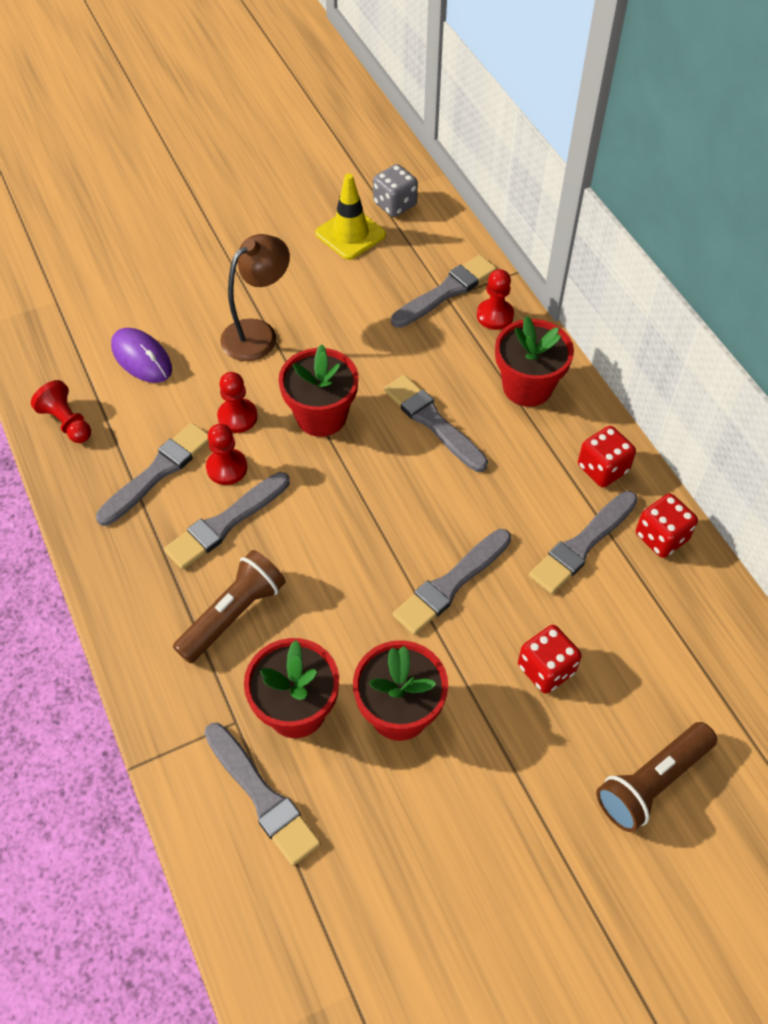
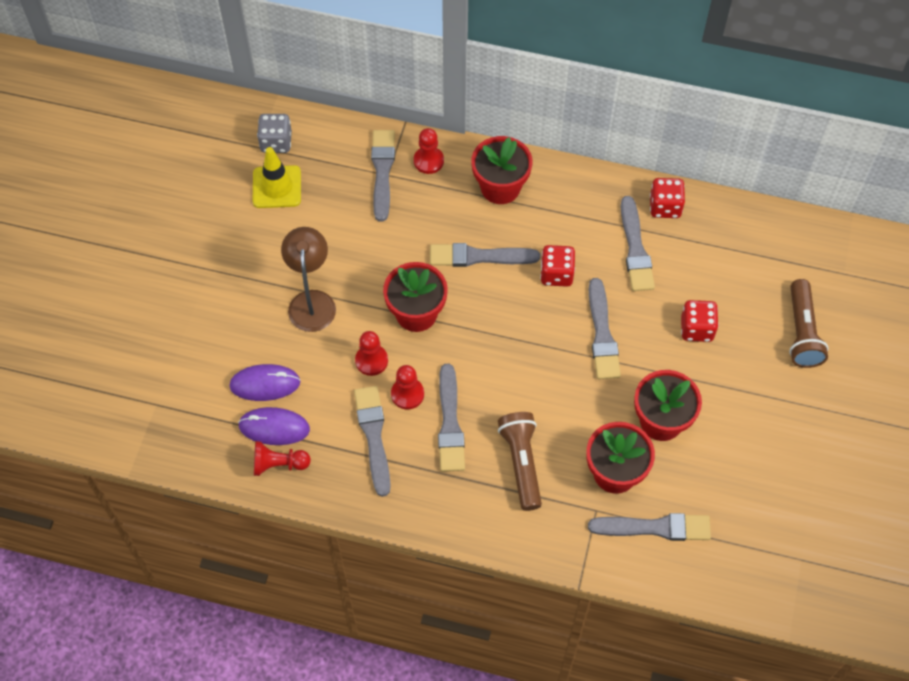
camera: 50 degrees left, 5 degrees up
red dice [578,426,636,487] -> red dice moved to [540,245,575,287]
none -> purple mouse [238,407,310,445]

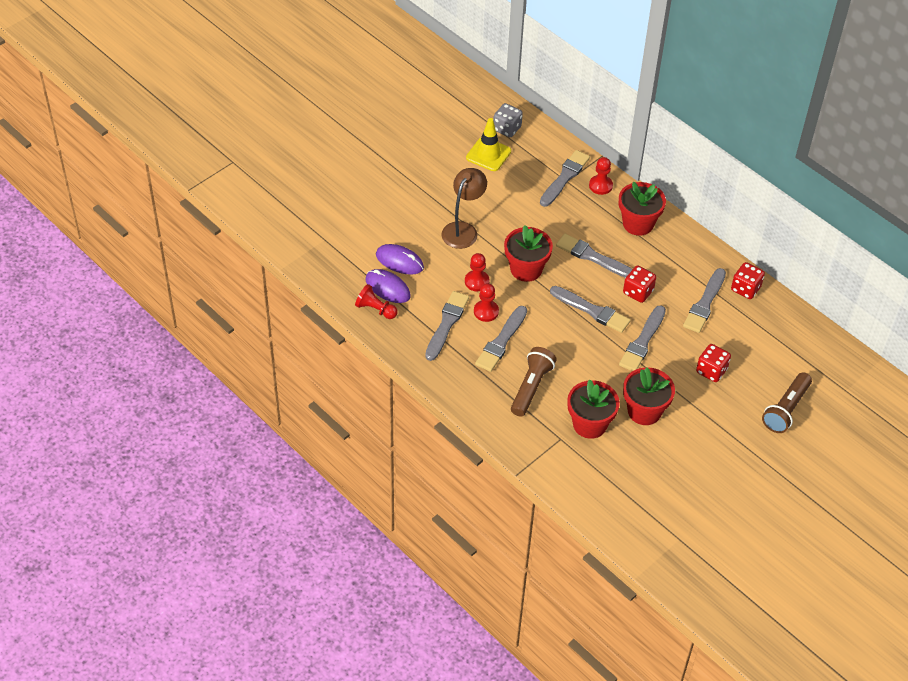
camera: 30 degrees right, 10 degrees down
grey brush [588,513,711,541] -> grey brush moved to [550,286,631,333]

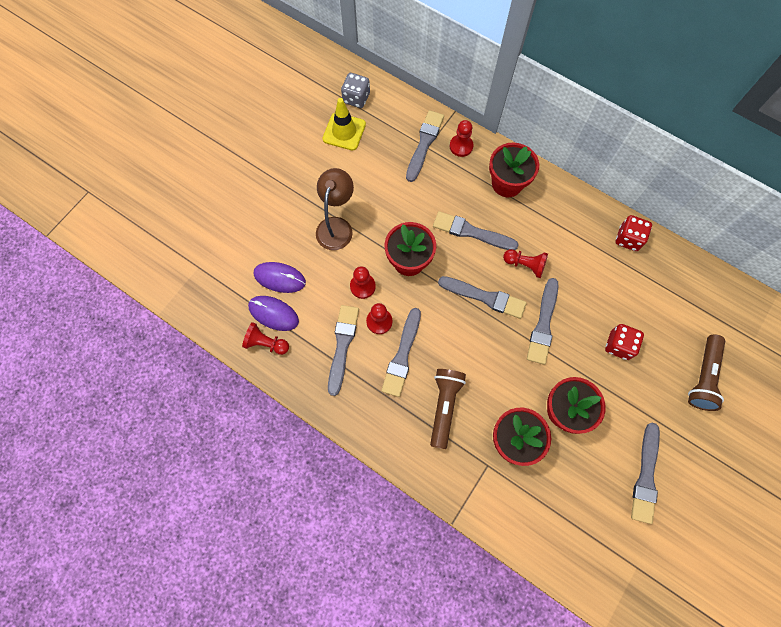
camera: 10 degrees left, 20 degrees up
red dice [623,266,656,303] -> red pawn [503,249,548,278]
grey brush [683,268,726,333] -> grey brush moved to [631,423,660,524]

